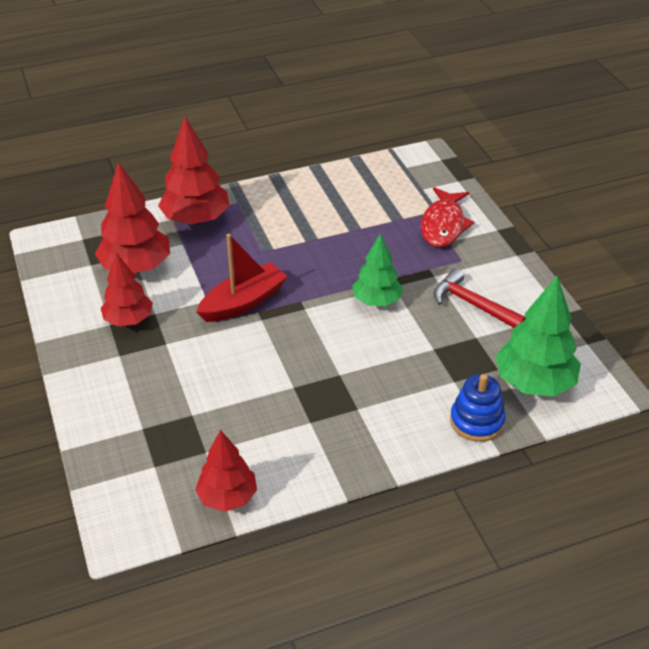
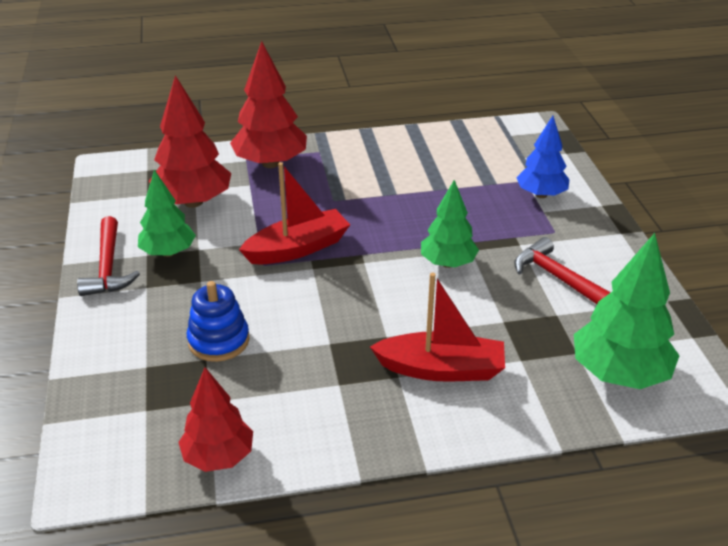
camera: 10 degrees right, 5 degrees down
red tree [101,252,153,326] -> green tree [138,170,196,257]
red fish [421,187,475,247] -> blue tree [516,116,569,198]
blue stacking toy [450,374,506,442] -> blue stacking toy moved to [187,281,250,362]
none -> red hammer [77,216,140,296]
none -> red boat [370,273,505,382]

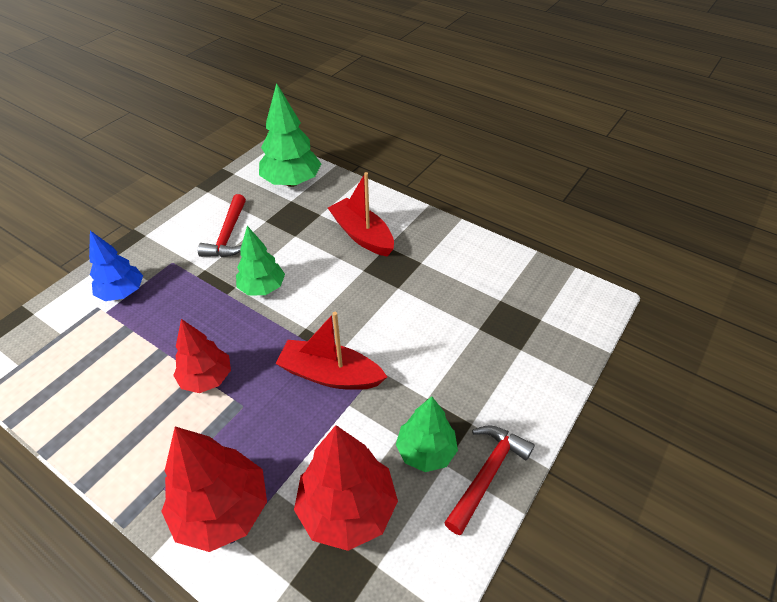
camera: 135 degrees left, 10 degrees up
red tree [178,367,253,472] -> red tree moved to [173,319,231,393]
blue stacking toy [187,281,250,362] -> none

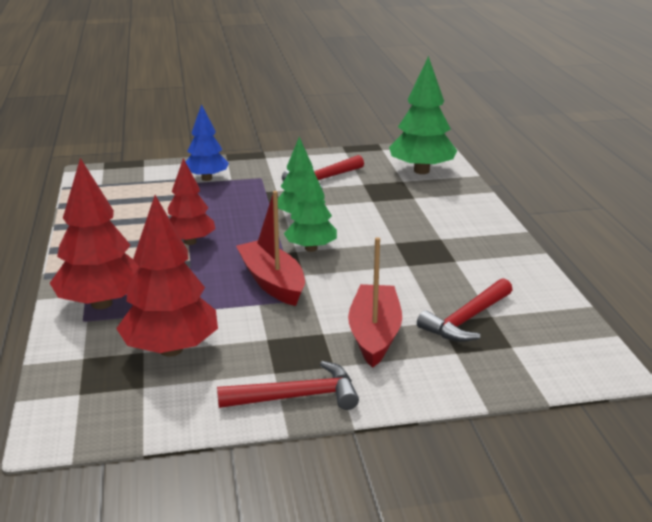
camera: 45 degrees right, 20 degrees down
red boat [328,172,394,257] -> red boat moved to [348,237,402,368]
green tree [396,396,458,472] -> green tree moved to [284,164,337,252]
none -> red hammer [417,278,513,342]

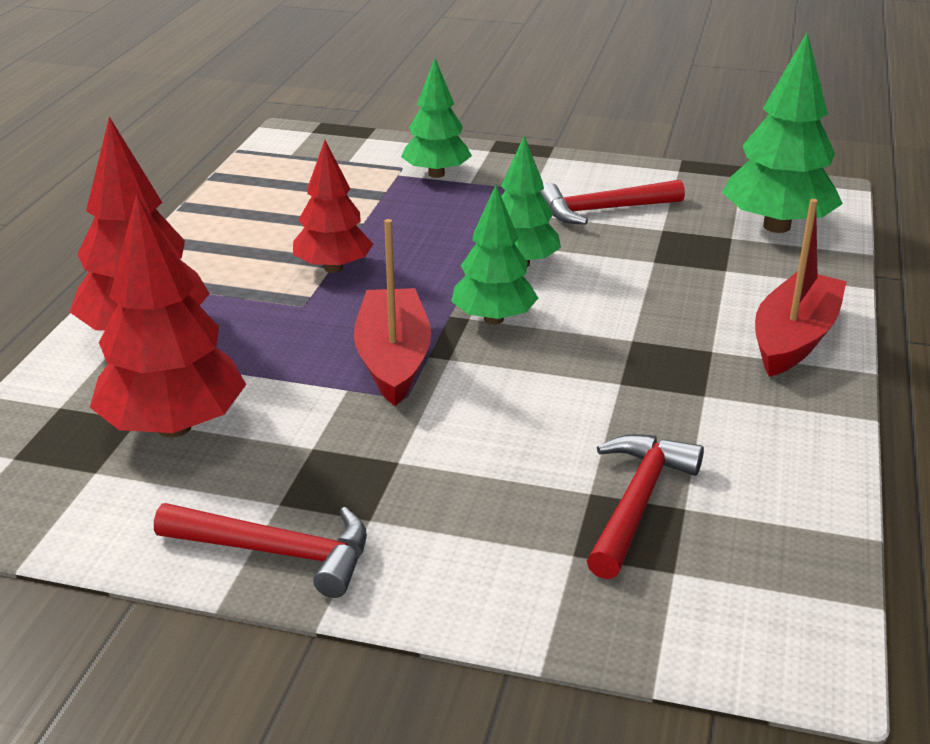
camera: 25 degrees right, 5 degrees up
blue tree [186,104,229,181] -> green tree [401,59,472,178]
red boat [348,237,402,368] -> red boat moved to [755,199,847,377]
red hammer [417,278,513,342] -> red hammer turned 135 degrees clockwise [587,434,704,579]

